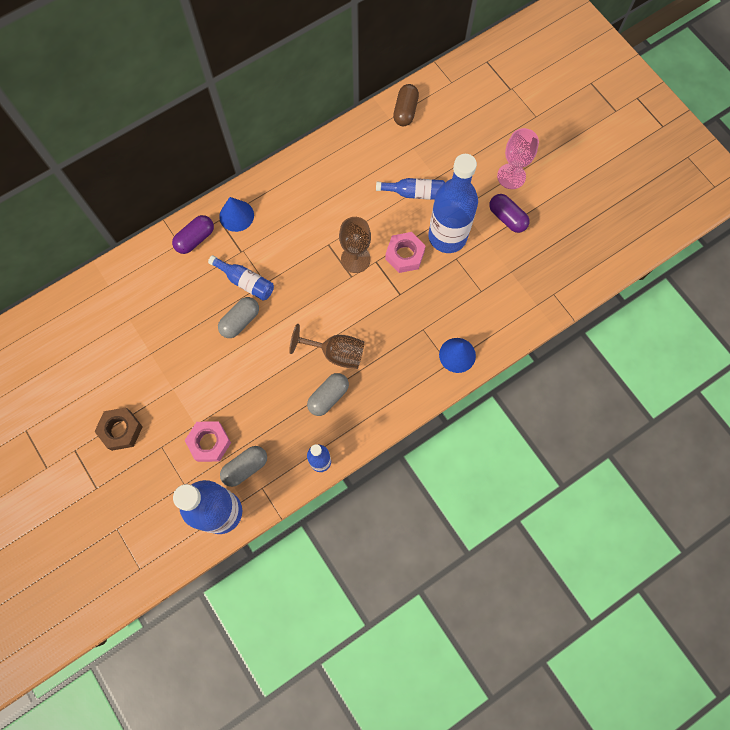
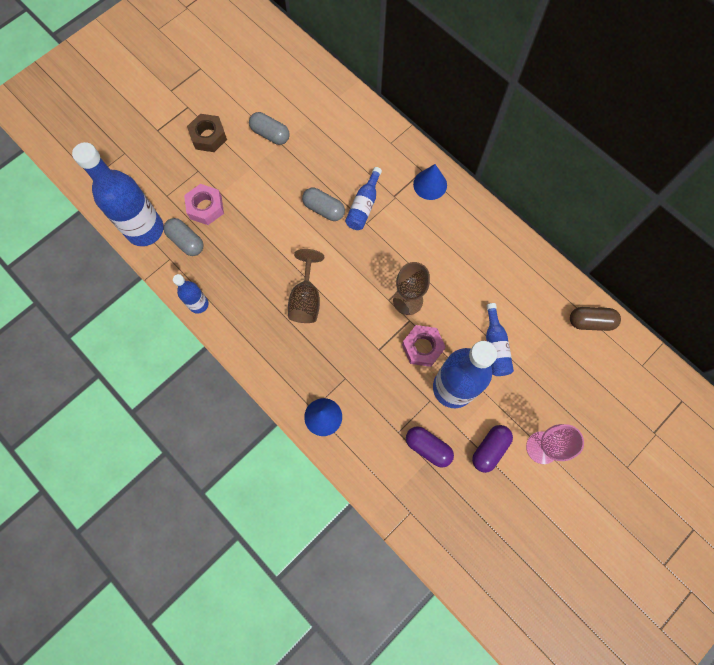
camera: 80 degrees right, 0 degrees up
purple capsule [172,215,214,254] -> purple capsule moved to [406,426,454,468]
grey capsule [307,373,349,416] -> grey capsule moved to [249,112,290,145]

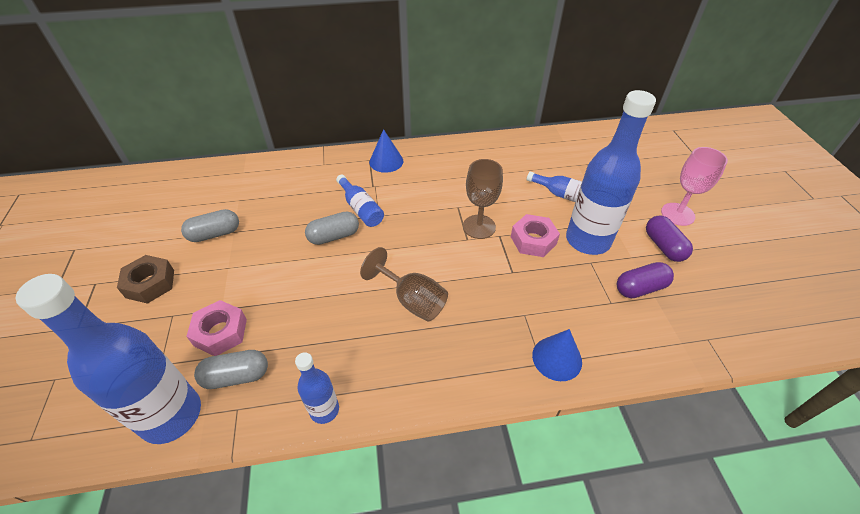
camera: 55 degrees left, 25 degrees down
brown capsule [570,307,621,331] -> none

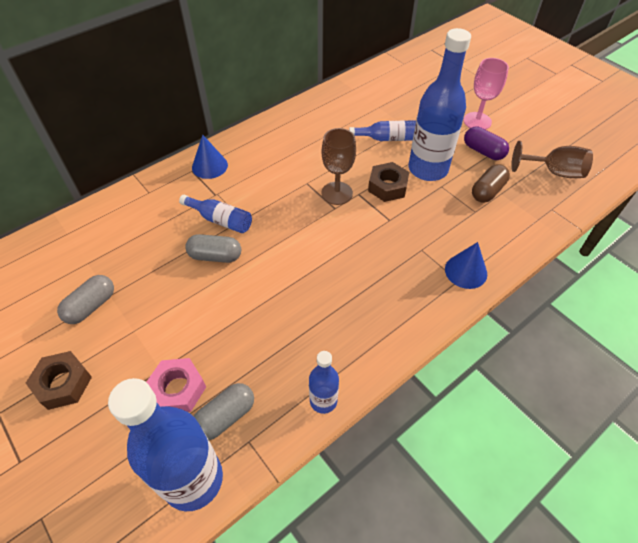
camera: 30 degrees left, 5 degrees up
grey capsule [305,211,359,245] -> grey capsule turned 60 degrees clockwise [185,234,241,263]
brown goblet [360,247,448,321] -> brown goblet moved to [511,141,593,178]
pink nut [511,214,560,257] -> brown nut [368,162,409,202]
purple capsule [617,262,674,298] -> brown capsule [472,164,510,203]

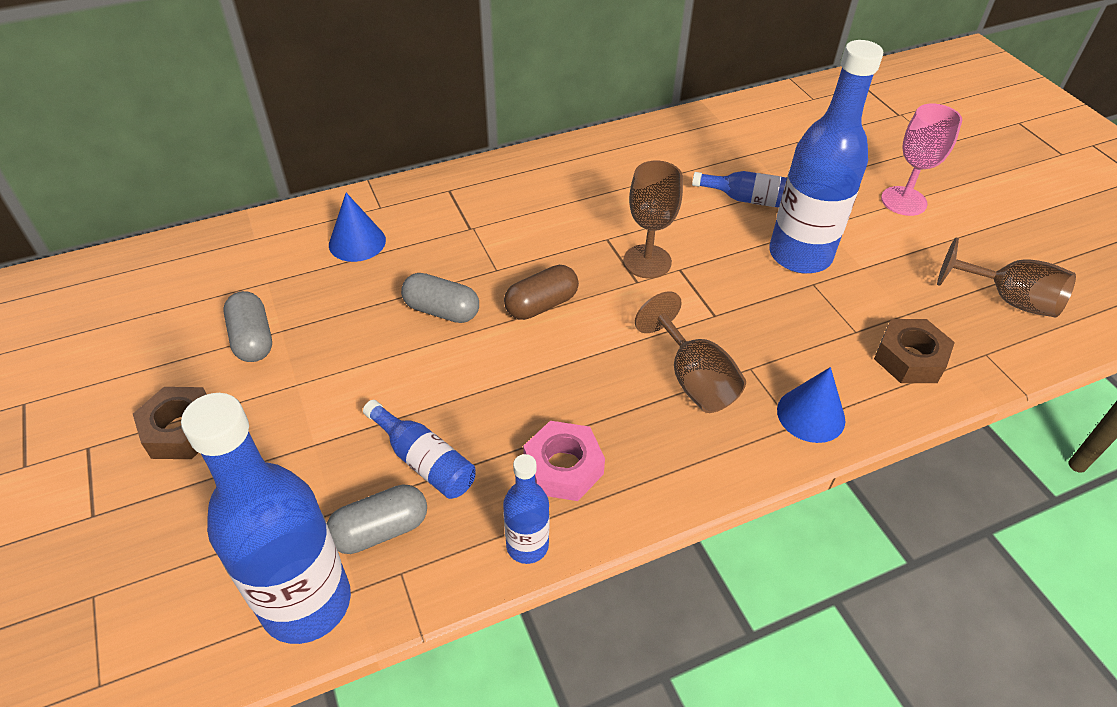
camera: 15 degrees right, 5 degrees down
grey capsule [57,275,114,324] -> grey capsule turned 75 degrees counterclockwise [223,291,272,362]
pink nut [146,358,206,412] -> pink nut moved to [523,421,605,501]
blue bottle [179,195,252,233] -> blue bottle moved to [363,400,476,499]
blue cone [192,135,228,179] -> blue cone moved to [329,193,386,262]
brown nut [368,162,409,202] -> brown nut moved to [874,319,955,383]
purple capsule [464,127,509,160] -> none
brown capsule [472,164,510,203] -> brown capsule moved to [504,265,579,320]
none -> brown goblet [635,292,746,413]

